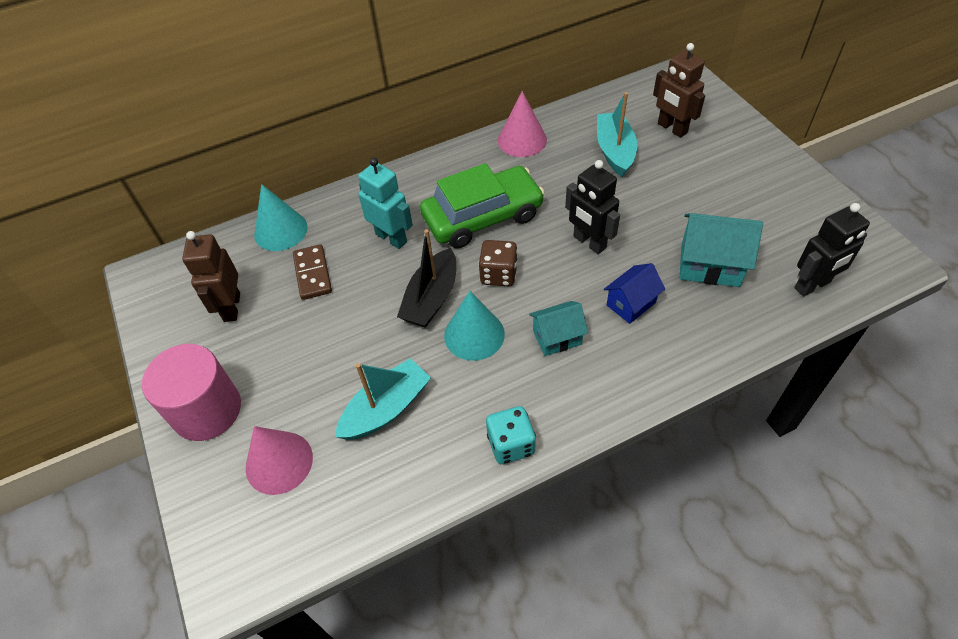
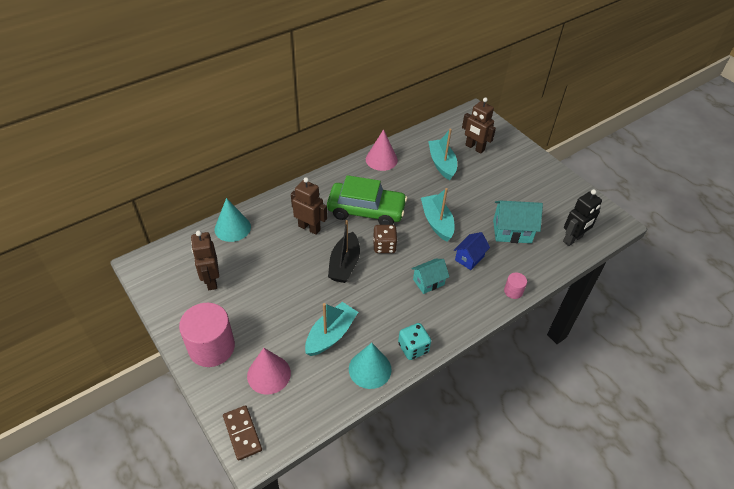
camera: 15 degrees left, 5 degrees down
brown domino [293,244,332,300] -> brown domino moved to [223,405,262,461]
turquoise robot [358,158,413,249] -> brown robot [291,177,327,235]
green car [420,163,545,248] -> green car turned 45 degrees clockwise [327,175,407,225]
turquoise cone [444,291,505,361] -> turquoise cone moved to [349,343,392,389]
black robot [565,160,620,254] -> turquoise boat [421,188,454,242]
none -> pink cylinder [504,272,527,299]

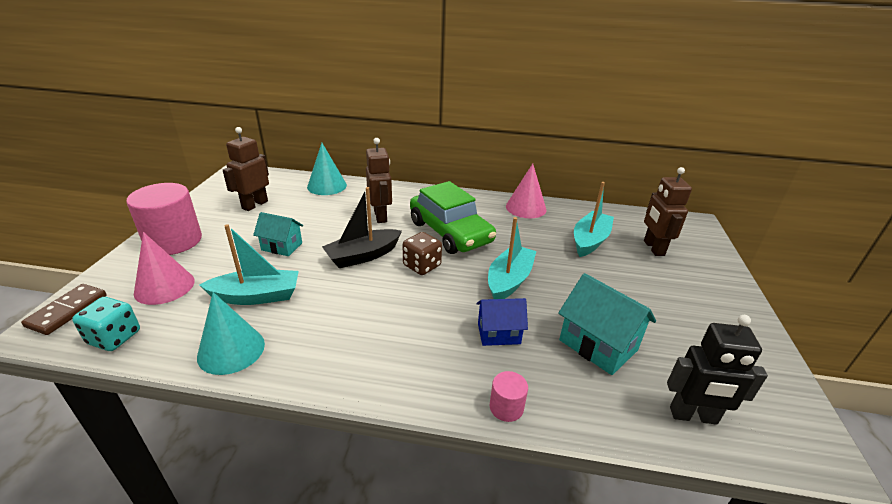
camera: 45 degrees right, 15 degrees down
turquoise dice [398,323,431,360] -> turquoise dice moved to [72,297,140,351]
turquoise house [412,259,449,294] -> turquoise house moved to [253,212,303,256]

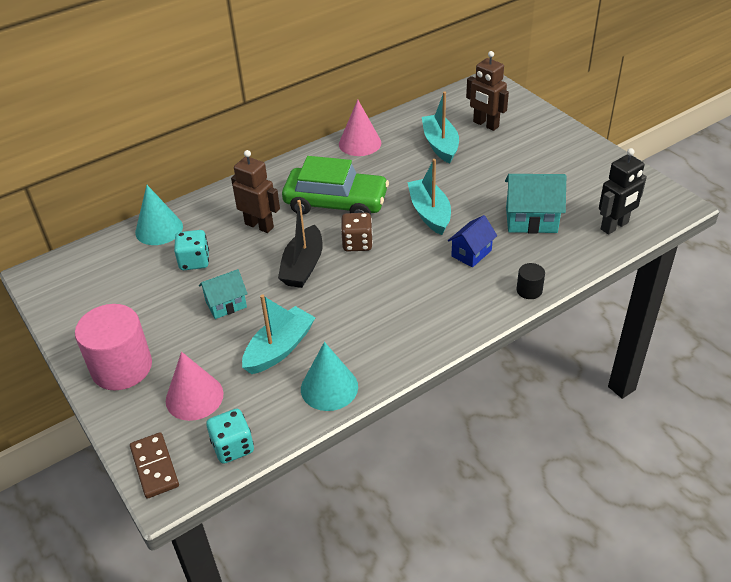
camera: 40 degrees left, 10 degrees up
brown robot [223,127,269,211] -> none
pink cylinder [490,371,528,422] -> black cylinder [517,263,545,299]
none -> turquoise dice [174,230,209,270]

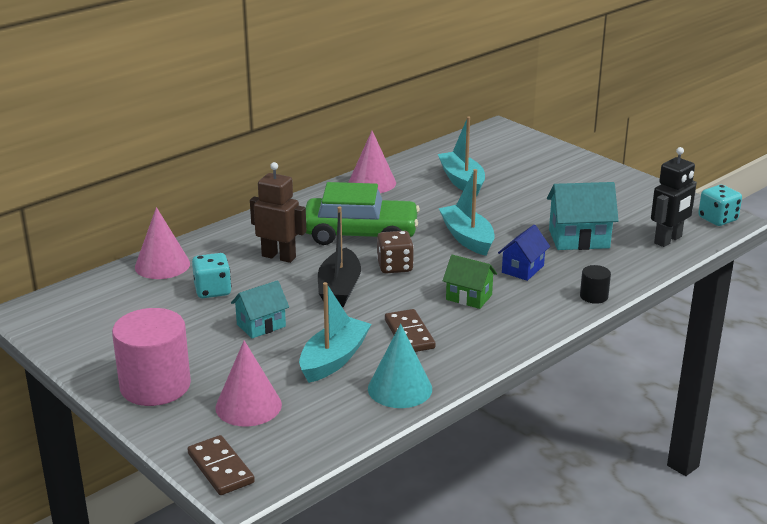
camera: 10 degrees left, 15 degrees down
turquoise cone [135,185,183,245] -> pink cone [135,207,190,279]
turquoise dice [206,409,254,464] -> turquoise dice moved to [698,185,742,226]
brown robot [466,51,509,131] -> none
none -> brown domino [385,309,436,352]
none -> green house [443,255,497,309]

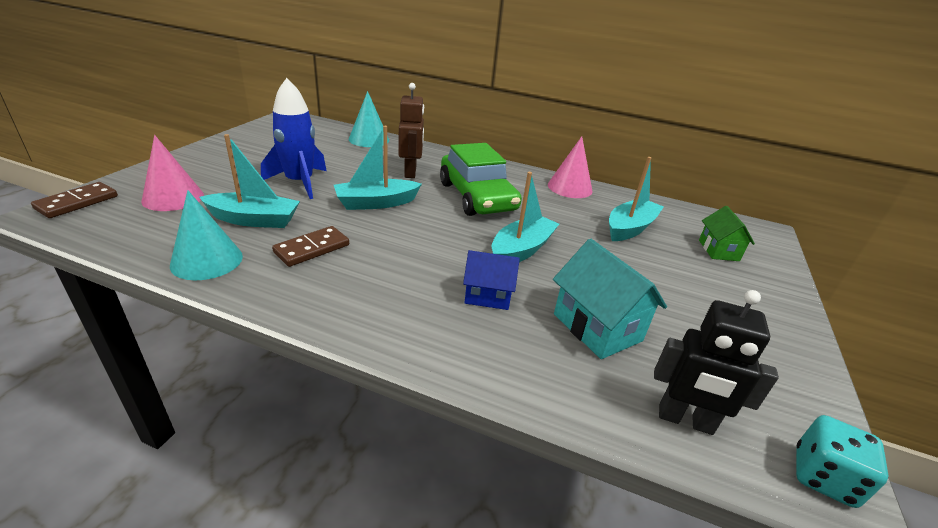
camera: 60 degrees right, 5 degrees up
pink cylinder [112,308,191,406] -> none
pink cone [135,207,190,279] -> turquoise cone [349,91,389,147]
turquoise dice [192,253,232,298] -> none
turquoise house [231,280,289,338] -> blue rocket [261,78,327,199]
black boat [318,207,361,307] -> turquoise boat [334,126,422,210]
brown dice [377,231,414,273] -> none
green house [443,255,497,309] -> green house moved to [699,206,755,261]
black cylinder [580,265,611,304] -> none

